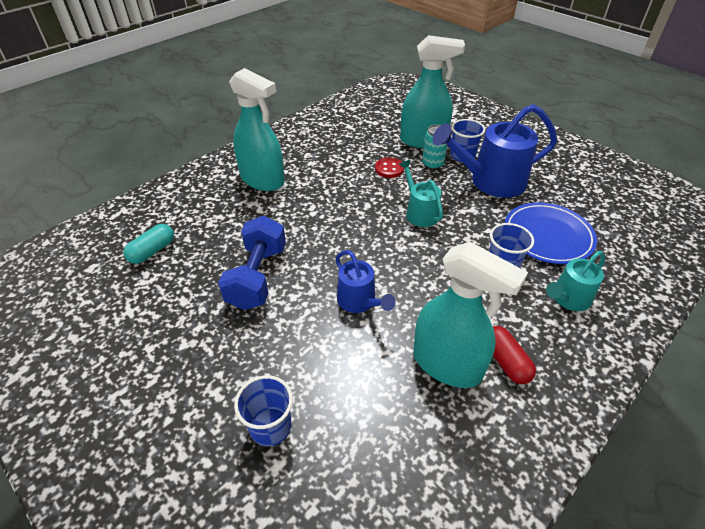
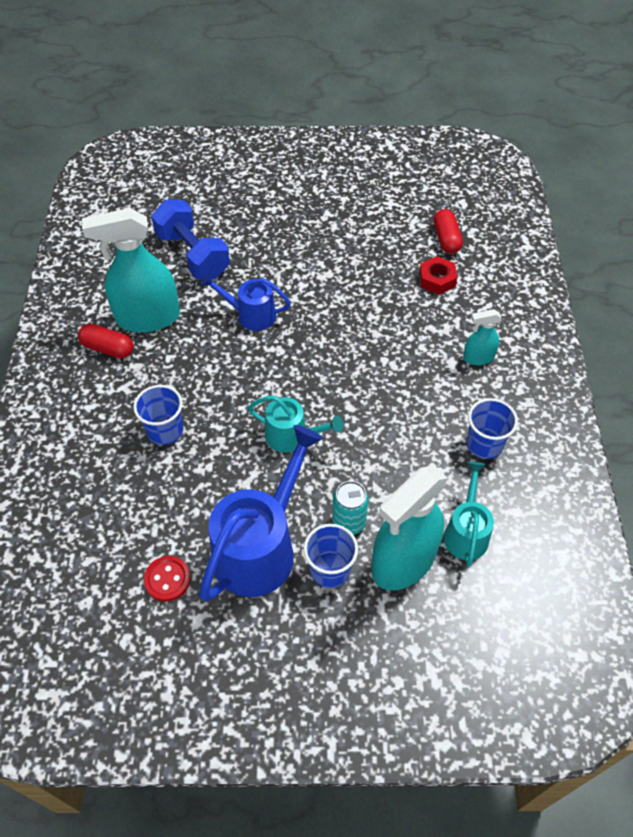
camera: 135 degrees right, 10 degrees up
turquoise capsule [123,224,174,264] -> red capsule [433,209,463,254]
blue dumbbell [218,216,286,310] -> blue dumbbell moved to [151,200,230,280]
turquoise spray bottle [229,68,285,191] -> turquoise spray bottle [463,309,502,365], size x0.49
blue cup [234,375,293,446] -> blue cup moved to [467,398,518,459]
red button [375,158,404,178] -> red button moved to [144,556,191,602]
blue plate [504,202,597,264] -> none
turquoise watering can [546,251,605,311] -> turquoise watering can moved to [444,462,494,567]
none -> red nut [419,256,457,295]

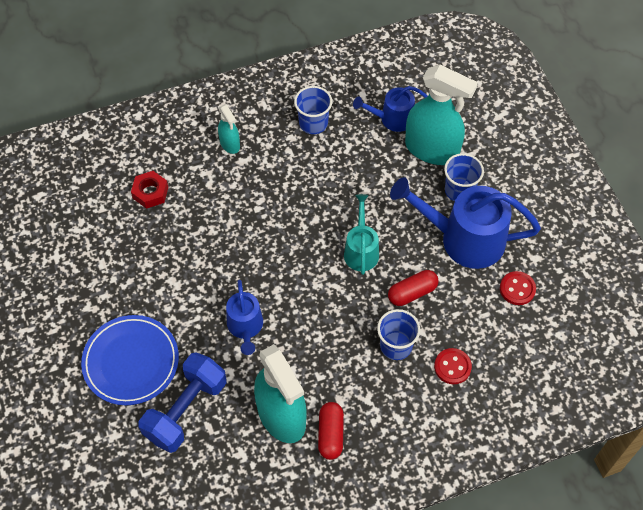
camera: 110 degrees left, 5 degrees up
turquoise can [332,481,369,535] -> none
red capsule [433,209,463,254] -> red capsule moved to [388,270,439,306]
turquoise watering can [444,462,494,567] -> blue watering can [353,86,427,132]
none -> blue plate [81,315,179,405]
none -> red button [434,348,472,384]

